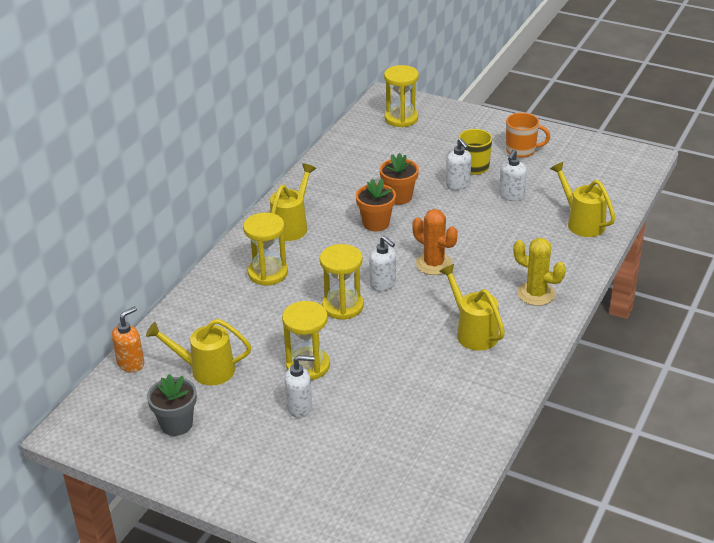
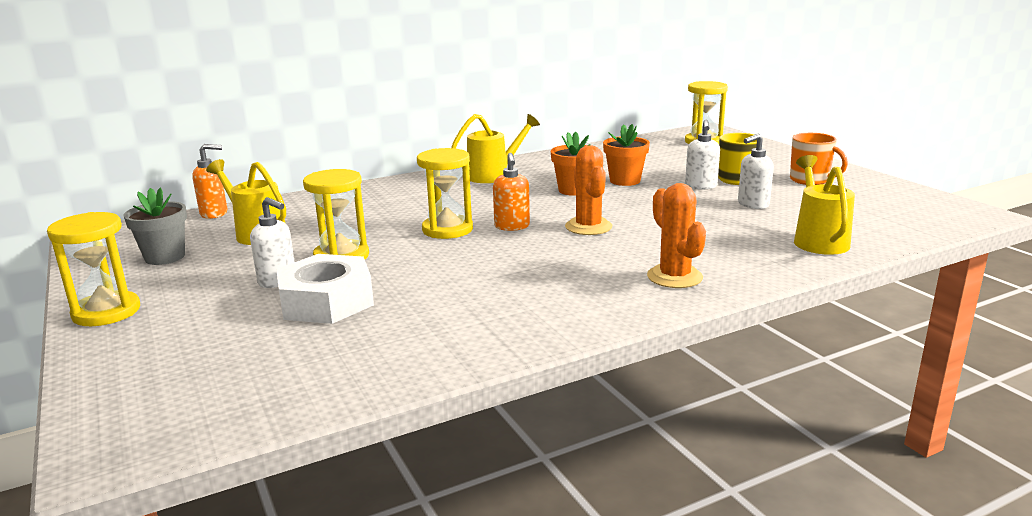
camera: 35 degrees right, 15 degrees down
yellow hourglass [243,213,288,286] -> yellow hourglass moved to [47,212,140,326]
white soap dispenser [369,236,396,292] -> orange soap dispenser [493,153,530,231]
yellow watering can [439,264,505,351] -> none
yellow cactus [513,238,566,306] -> orange cactus [647,183,706,288]
none -> white nut [276,254,374,324]

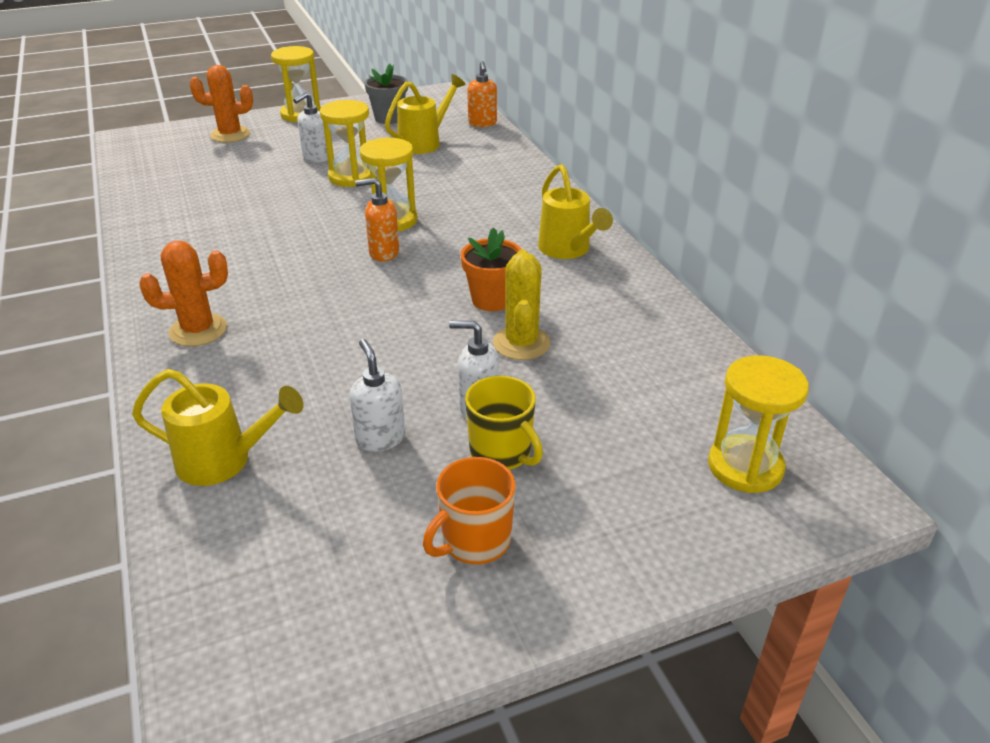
camera: 95 degrees right, 15 degrees up
white nut [276,254,374,324] -> none
orange cactus [565,145,612,235] -> orange cactus moved to [190,65,253,142]
orange flower pot [603,124,650,186] -> yellow cactus [493,249,551,360]

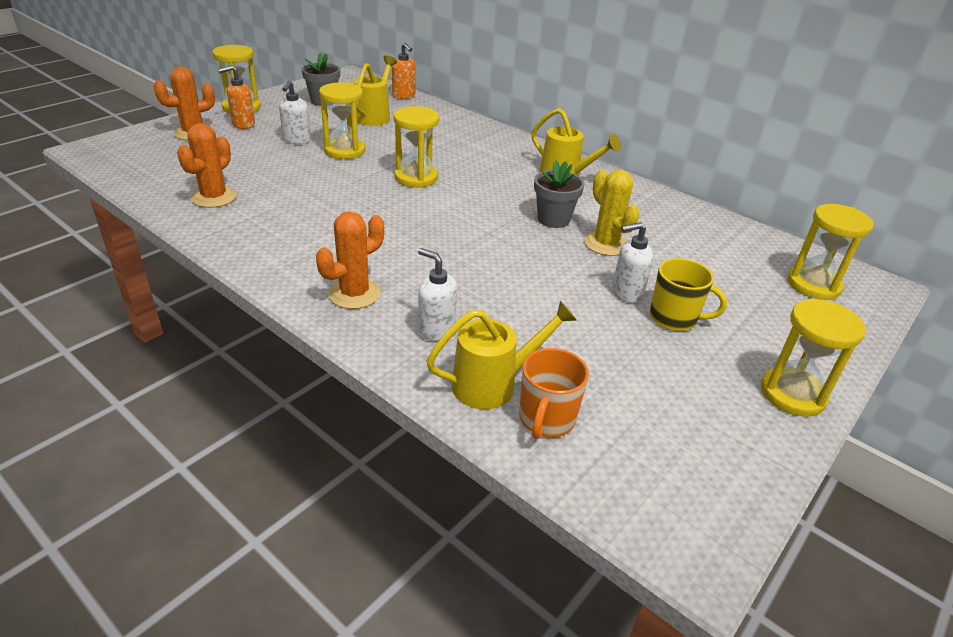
camera: 30 degrees left, 0 degrees up
white soap dispenser [349,339,405,452] -> white soap dispenser moved to [418,248,457,341]
orange soap dispenser [355,178,399,261] -> orange soap dispenser moved to [218,66,255,129]
orange mug [423,457,516,564] -> orange mug moved to [519,348,589,439]
orange flower pot [461,227,521,311] -> grey flower pot [534,160,584,228]
none -> orange cactus [177,123,236,208]
none -> yellow hourglass [761,299,866,417]

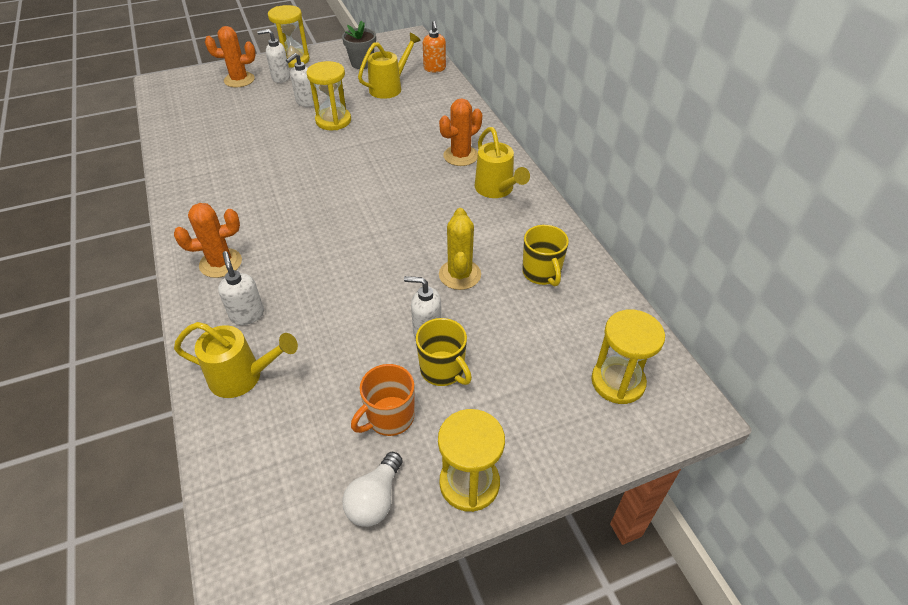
camera: 30 degrees right, 10 degrees up
orange cactus [177,123,236,208] -> orange cactus moved to [439,98,482,166]
orange soap dispenser [218,66,255,129] -> white soap dispenser [257,29,290,83]
yellow hourglass [393,106,439,188] -> none
orange mug [519,348,589,439] -> orange mug moved to [351,364,415,436]
grey flower pot [534,160,584,228] -> none
none -> white light bulb [342,452,403,527]
none -> yellow mug [522,225,569,287]

